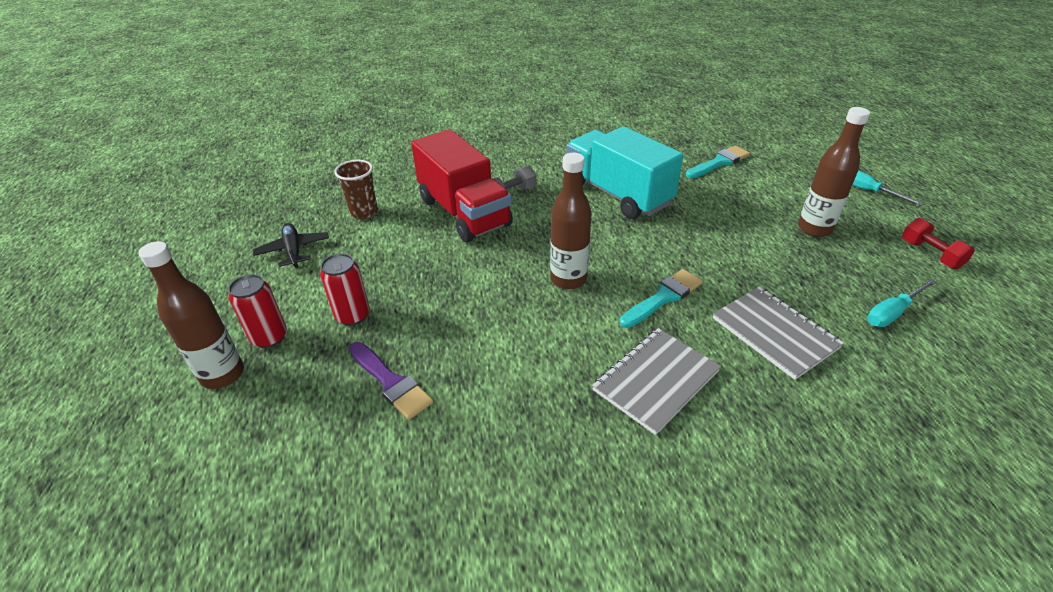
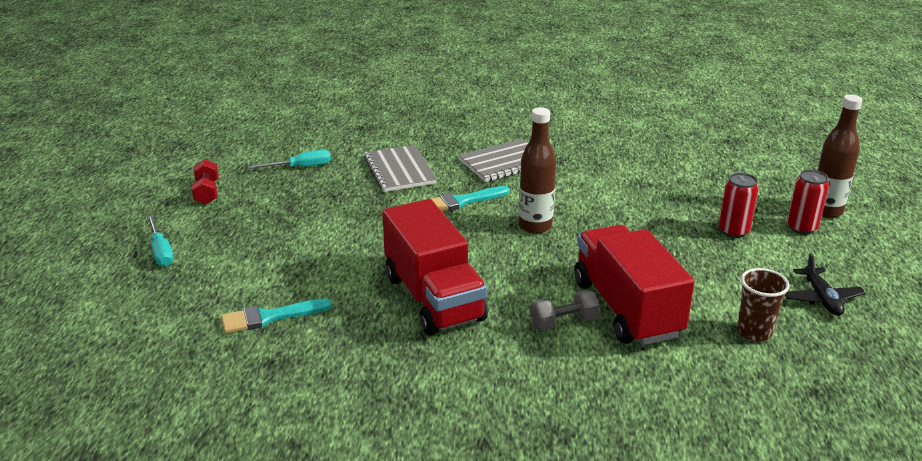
camera: 165 degrees left, 10 degrees down
purple brush [349,342,433,420] -> none
turquoise truck [566,126,683,219] -> red truck [382,199,488,336]
brown bottle [798,107,870,237] -> none

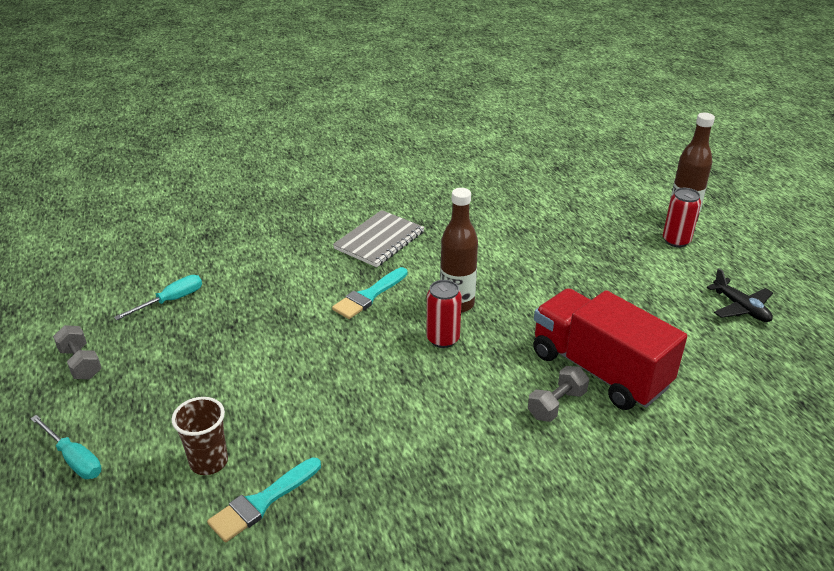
camera: 25 degrees left, 5 degrees up
red dumbbell [191,159,219,205] -> grey dumbbell [53,325,101,379]
grey notebook [364,145,437,192] -> none
red truck [382,199,488,336] -> none
red can [719,173,759,238] -> red can moved to [427,280,462,348]
brown cup [737,268,790,342] -> brown cup moved to [172,397,228,475]

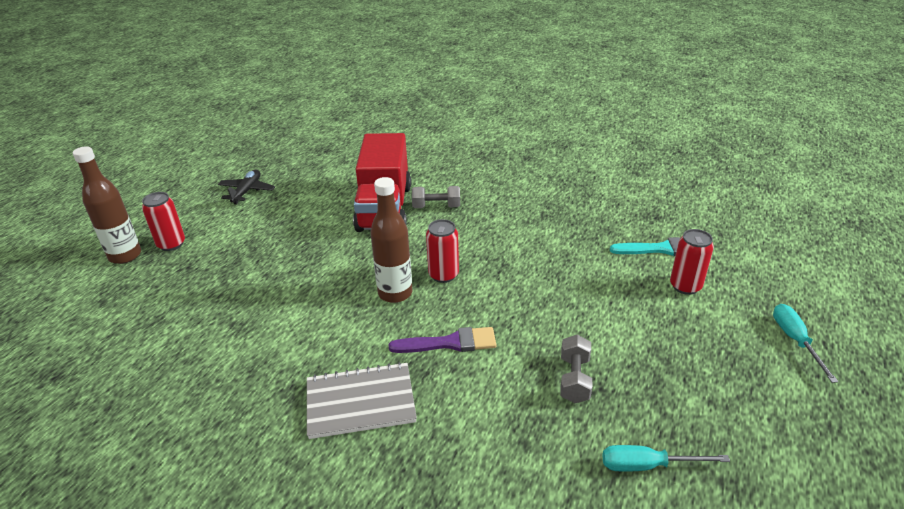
camera: 135 degrees left, 0 degrees up
grey dumbbell [53,325,101,379] -> grey dumbbell moved to [560,335,593,403]
brown cup [172,397,228,475] -> red can [670,229,714,295]
turquoise brush [332,267,408,319] -> purple brush [389,327,496,353]

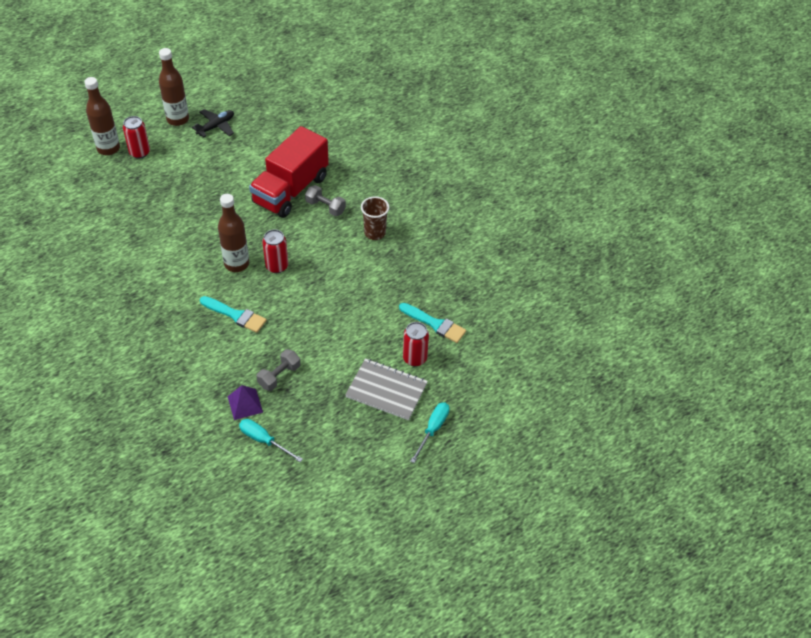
camera: 30 degrees right, 15 degrees up
grey notebook [307,362,417,439] -> grey notebook moved to [345,358,428,420]
purple brush [389,327,496,353] -> turquoise brush [200,296,267,333]
none -> brown bottle [159,48,189,126]
none -> purple pyramid [228,385,263,420]
none -> brown cup [361,196,389,240]

